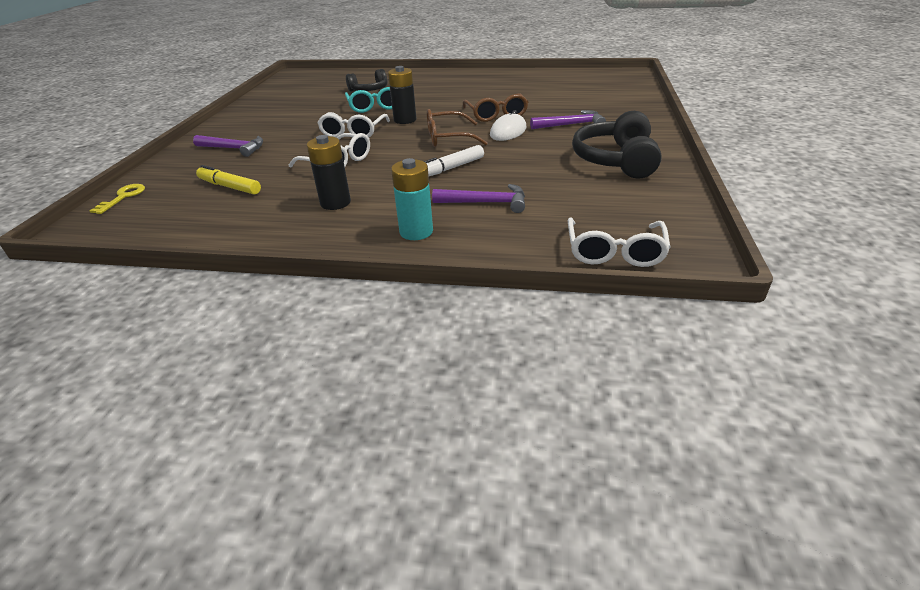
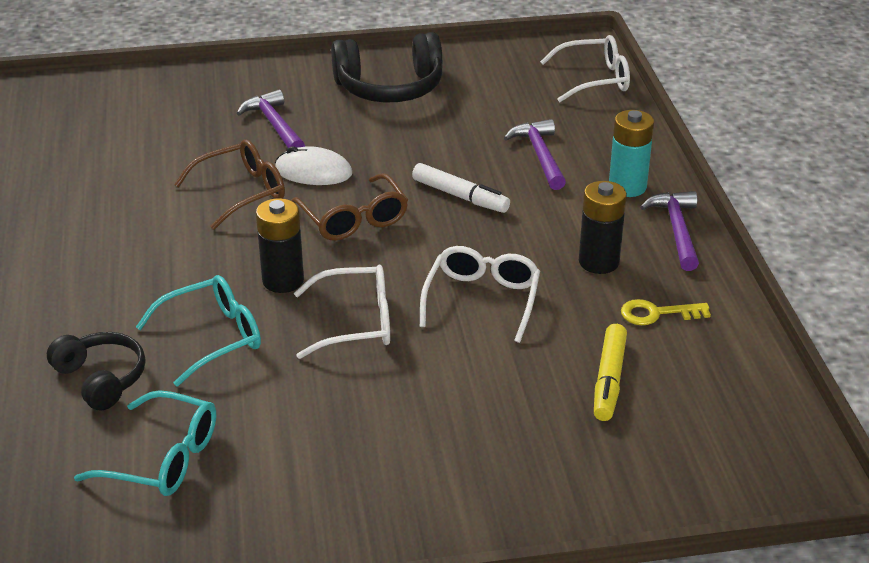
camera: 110 degrees left, 0 degrees up
yellow key [90,184,145,214] -> yellow key moved to [621,299,711,325]
purple hammer [193,135,263,157] -> purple hammer moved to [640,191,699,271]
none -> turquoise glasses [74,390,216,496]

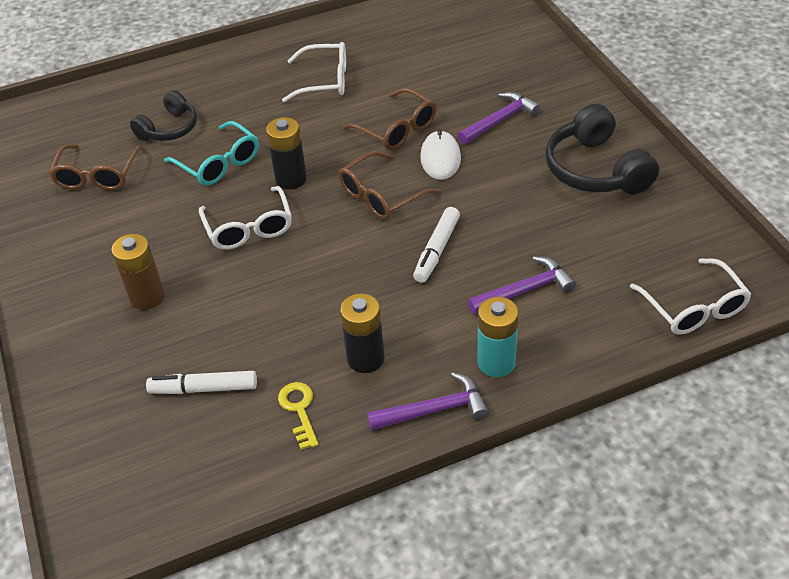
camera: 80 degrees right, 10 degrees up
turquoise glasses [74,390,216,496] -> brown glasses [49,145,144,190]
white glasses [420,246,540,343] -> white glasses moved to [282,42,346,102]
yellow marker [594,324,627,421] -> white marker [146,371,257,394]
none -> brown battery [111,234,165,310]

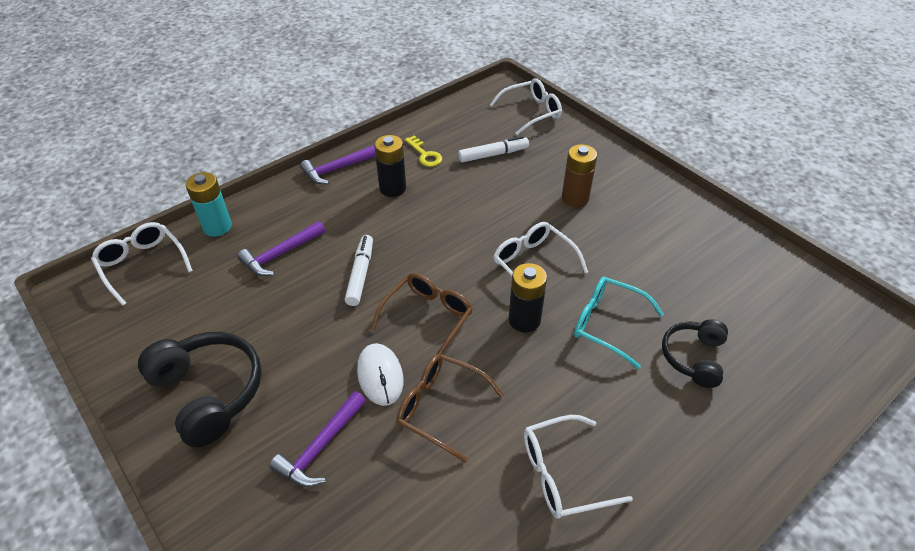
camera: 160 degrees right, 0 degrees up
brown glasses [49,145,144,190] -> none
turquoise battery [477,297,519,377] -> turquoise battery moved to [186,172,232,237]
none -> white glasses [490,78,562,135]

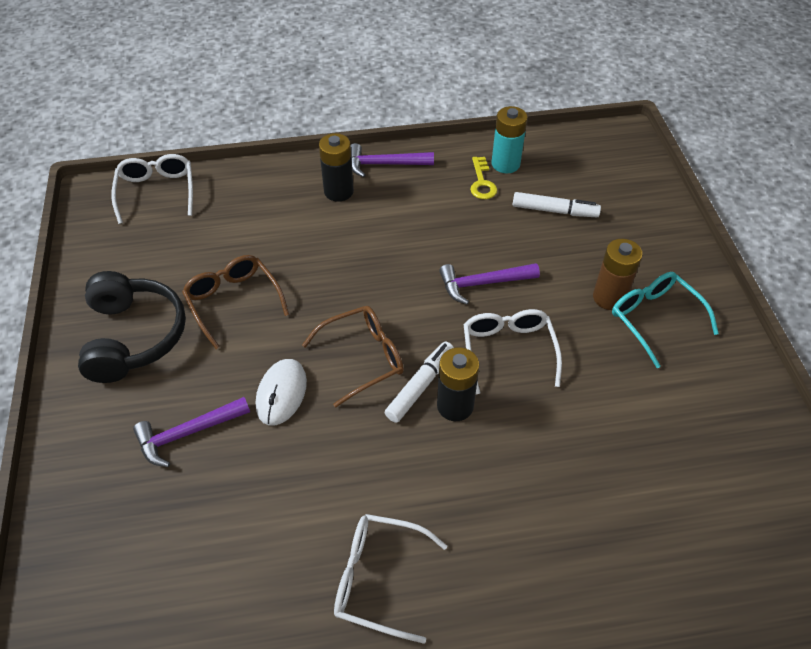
camera: 30 degrees right, 5 degrees up
turquoise battery [186,172,232,237] -> turquoise battery moved to [492,106,527,174]
purple hammer [237,221,325,276] -> purple hammer moved to [439,263,540,304]
white marker [345,235,373,306] -> white marker moved to [384,342,454,423]
black battery [374,135,406,197] -> black battery moved to [319,133,354,202]
brown glasses [396,354,504,463] -> brown glasses moved to [182,255,289,349]
white glasses [490,78,562,135] -> none
turquoise glasses [574,276,664,369] -> turquoise glasses moved to [612,272,719,368]
black headphones [662,319,728,388] -> none

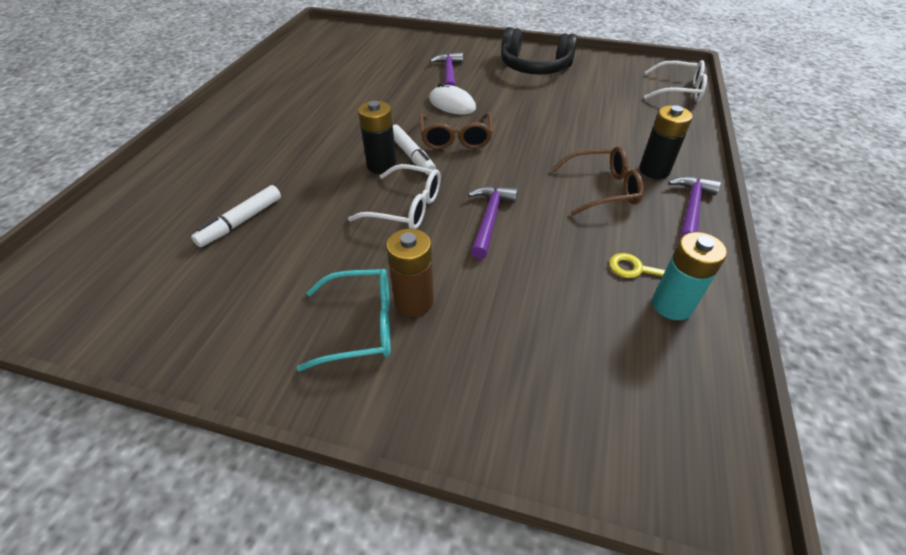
camera: 115 degrees right, 5 degrees down
brown glasses [182,255,289,349] -> brown glasses moved to [551,146,644,216]
white glasses [334,514,447,644] -> none
white marker [512,192,601,217] -> white marker moved to [191,185,281,247]

